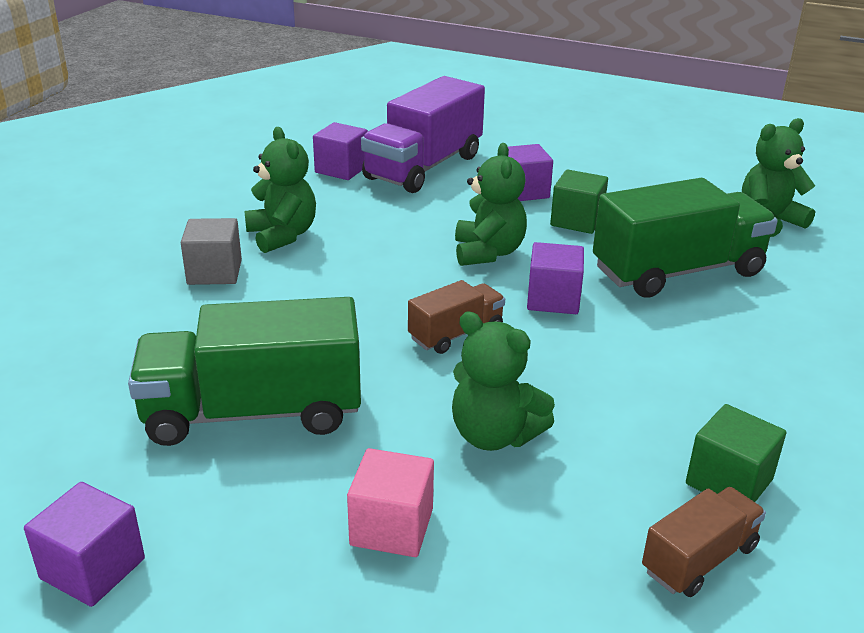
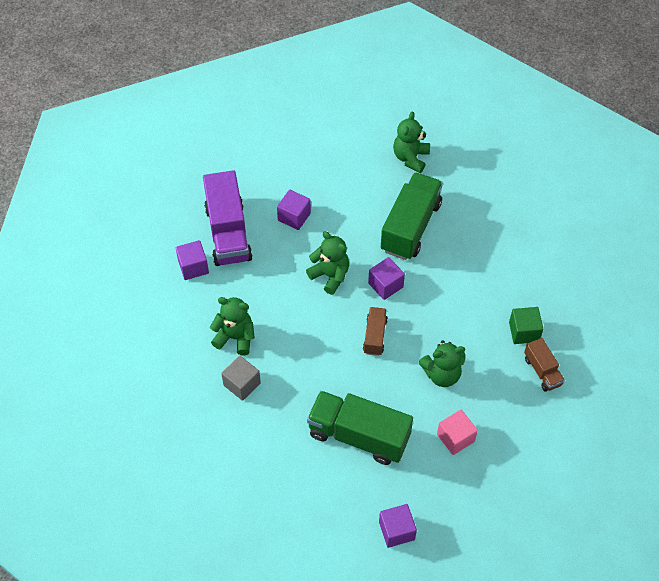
camera: 45 degrees left, 25 degrees up
green truck [128,297,361,446] -> green truck turned 75 degrees clockwise [307,391,413,465]
green cube [550,169,608,234] -> none
brown truck [642,487,766,597] -> brown truck turned 150 degrees clockwise [524,338,565,392]

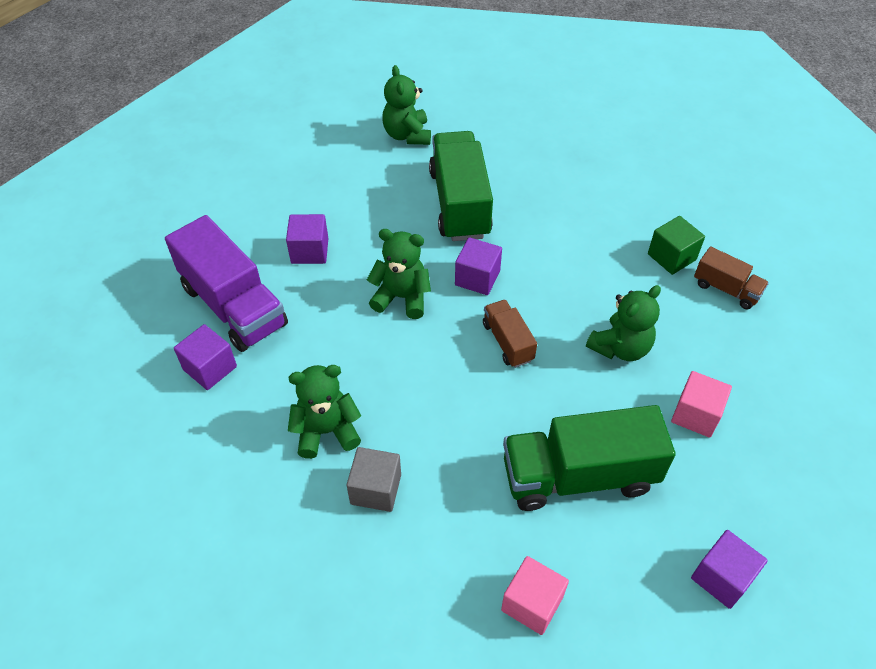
camera: 30 degrees left, 5 degrees down
none -> pink cube [501,556,569,635]

